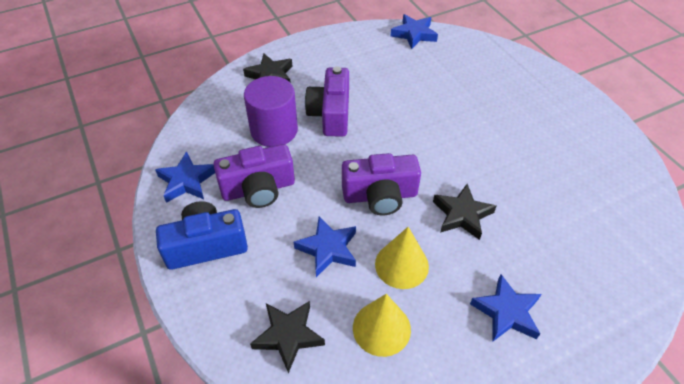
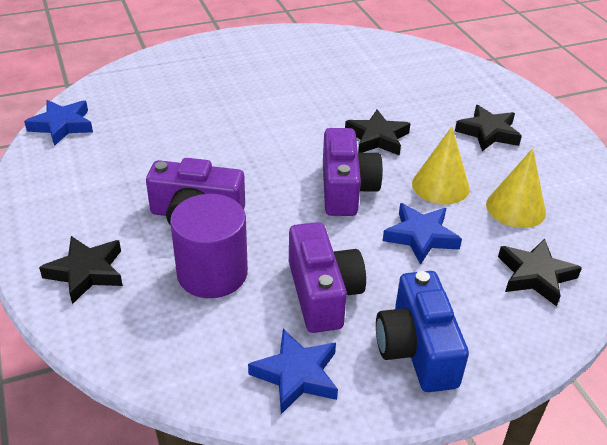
camera: 85 degrees left, 10 degrees down
blue star [470,274,541,342] -> black star [455,105,522,151]

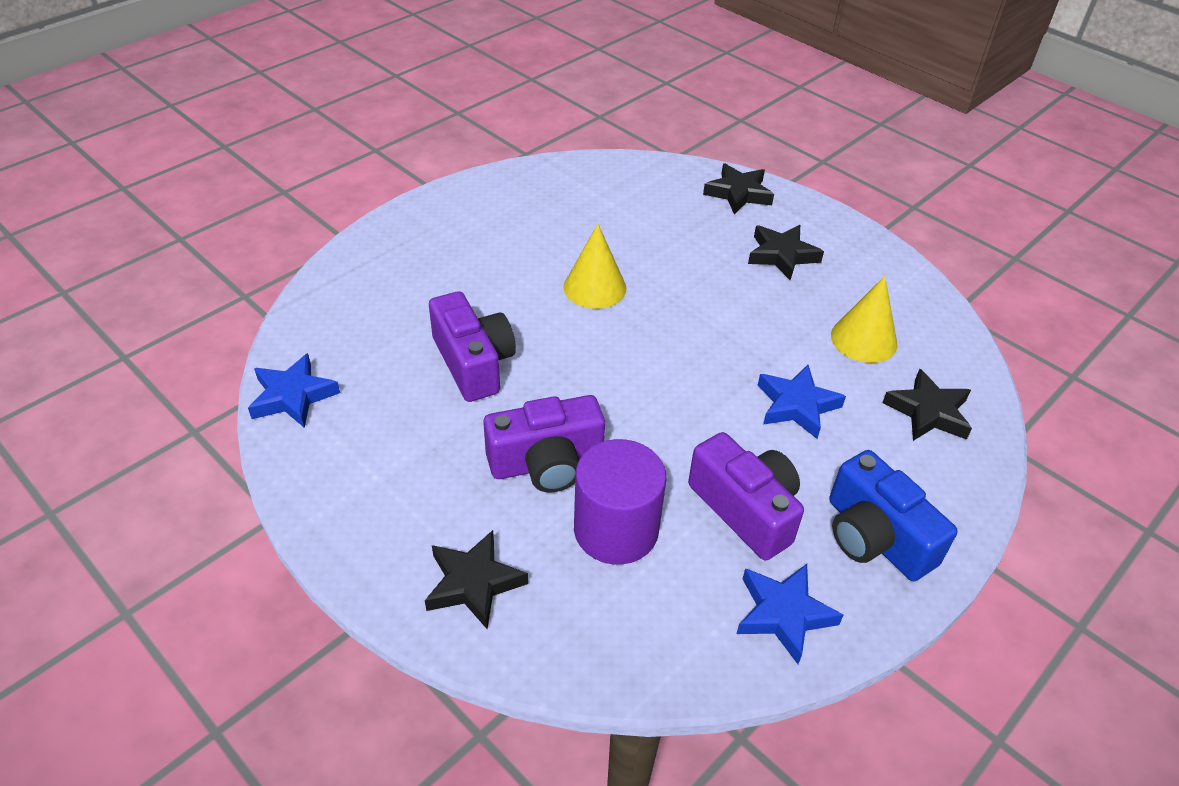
camera: 25 degrees left, 5 degrees up
purple camera [323,128,383,216] -> purple camera moved to [429,291,516,402]
black star [345,109,411,156] -> black star moved to [703,163,774,214]
yellow cone [412,127,470,204] -> yellow cone moved to [563,224,626,309]

